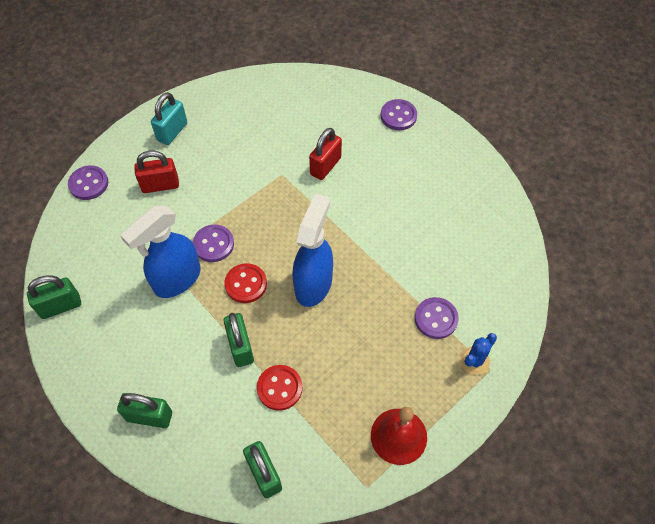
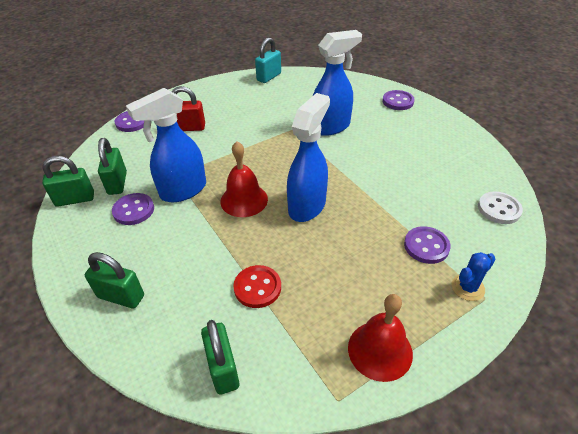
camera: 10 degrees right, 15 degrees down
turquoise padlock [151,92,187,145] -> turquoise padlock moved to [255,38,281,83]
purple button [193,224,234,262] -> purple button moved to [112,193,154,225]
red button [224,263,267,303] -> red bell [220,141,268,217]
green padlock [224,313,254,367] -> green padlock moved to [98,138,127,195]
red padlock [309,128,342,180] -> blue spray bottle [313,30,362,136]
none -> white button [478,192,523,224]

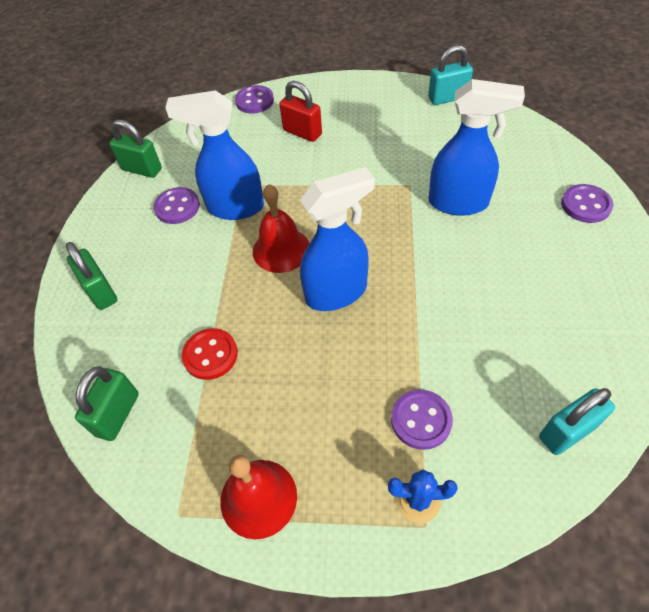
camera: 40 degrees right, 10 degrees up
green padlock [98,138,127,195] -> none
white button [478,192,523,224] -> turquoise padlock [539,388,615,455]

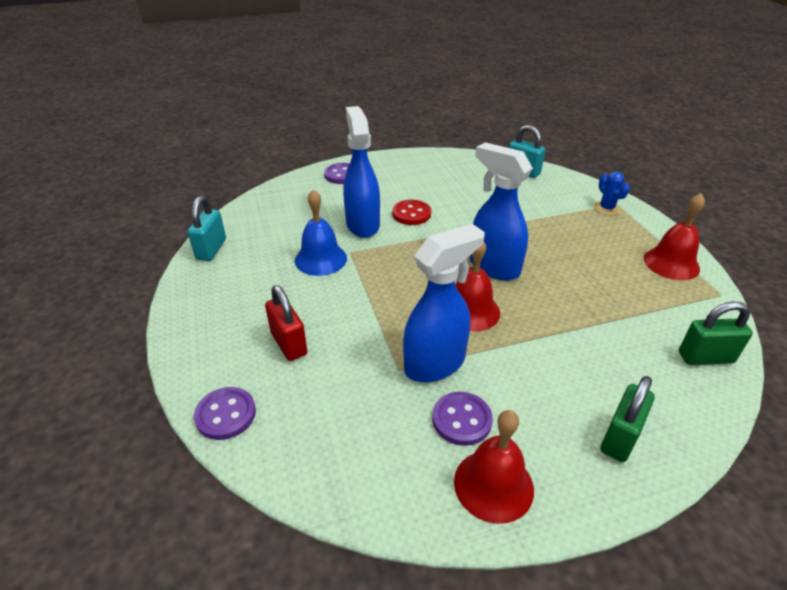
camera: 115 degrees left, 15 degrees down
green padlock [109,120,162,178] -> none
blue spray bottle [165,90,264,220] -> blue spray bottle turned 105 degrees counterclockwise [403,224,485,383]
red button [182,328,238,380] -> red button moved to [392,200,431,225]
red padlock [279,81,322,142] -> red padlock turned 45 degrees counterclockwise [265,285,308,361]
purple button [391,389,453,450] -> none
turquoise padlock [428,45,473,105] -> turquoise padlock turned 45 degrees clockwise [188,196,226,261]
none -> blue bell [295,189,347,276]
none -> red bell [454,410,534,524]

